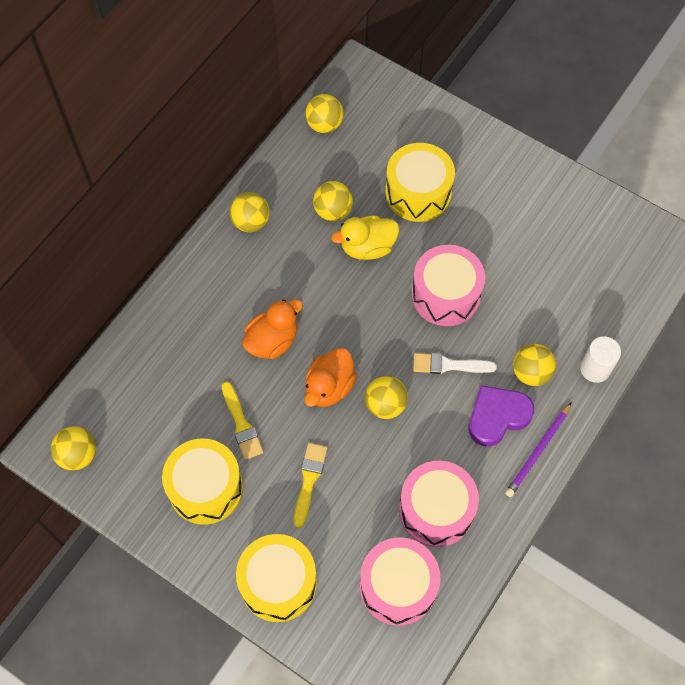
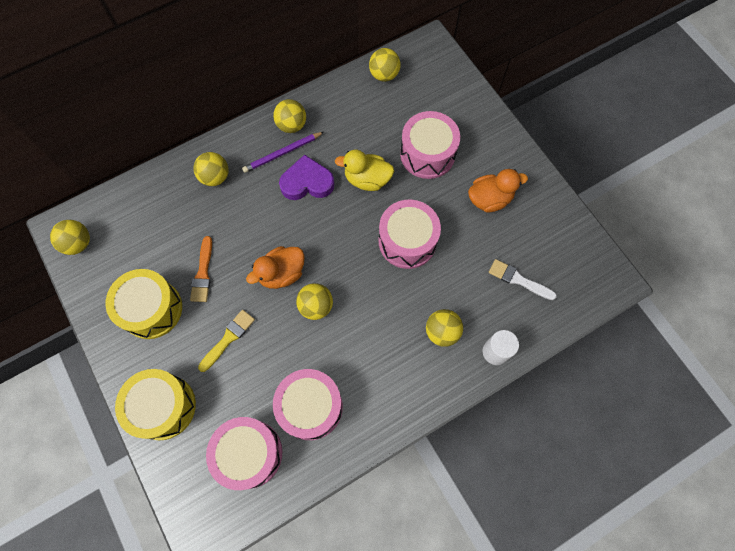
camera: 25 degrees right, 5 degrees up
yellow brush [222,381,264,460] -> orange brush [190,236,212,302]
orange duck [242,299,303,359] -> orange duck moved to [468,169,528,212]
yellow ball [313,181,353,221] -> yellow ball moved to [193,152,229,186]
yellow drum [385,143,455,222] -> pink drum [400,111,460,179]
white brush [413,353,497,374] -> white brush moved to [489,259,557,300]
purple heart [469,385,534,447] -> purple heart moved to [279,155,334,200]
purple pencil [505,402,572,497] -> purple pencil moved to [242,132,324,173]

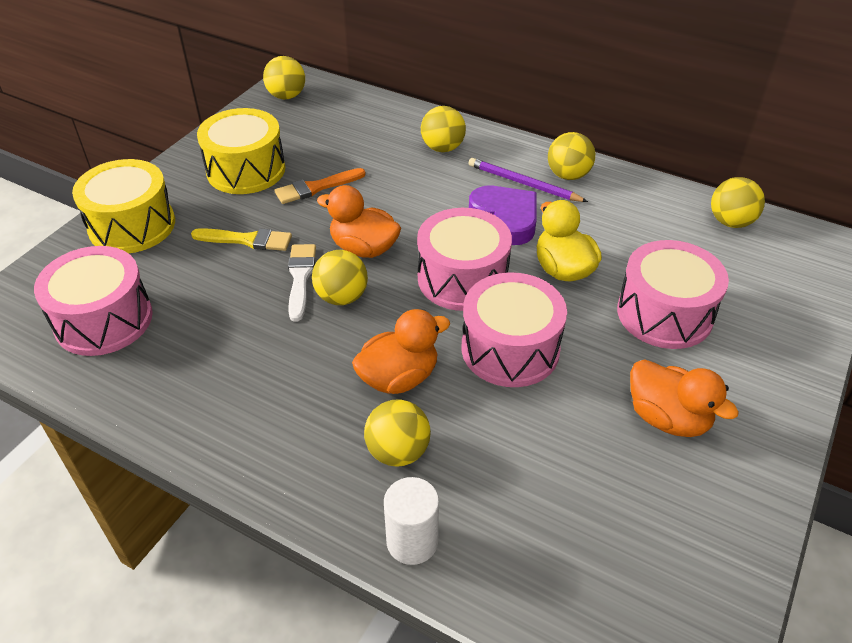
camera: 60 degrees right, 25 degrees down
pink drum [273,369,343,440] -> pink drum moved to [417,208,512,311]
white brush [489,259,557,300] -> white brush moved to [288,244,316,321]
none -> orange duck [352,309,450,394]

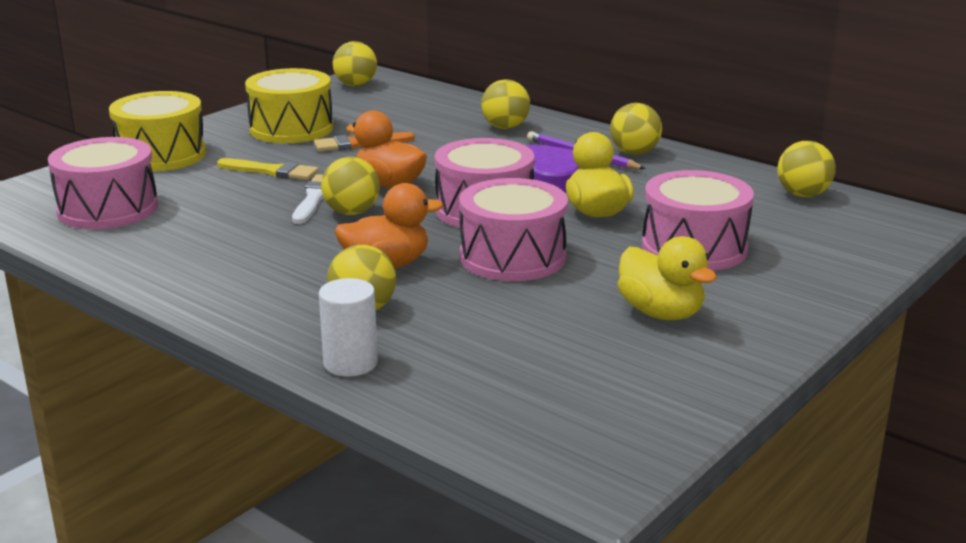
camera: 10 degrees right, 20 degrees down
orange duck [630,359,739,437] -> yellow duck [618,236,717,320]

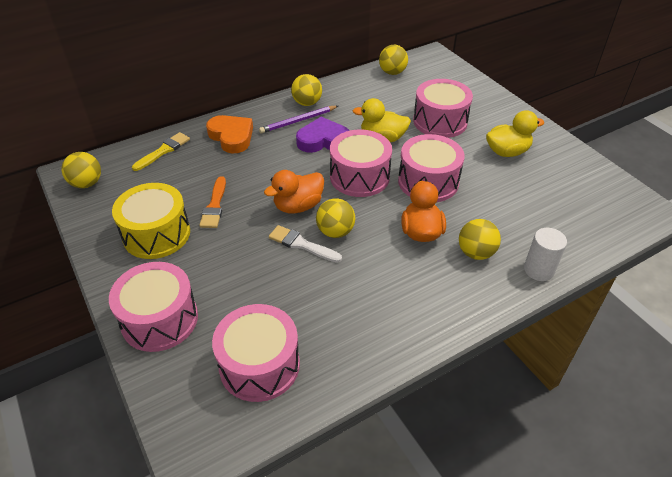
camera: 70 degrees left, 20 degrees up
yellow drum [109,91,206,171] -> pink drum [109,262,198,352]
yellow brush [217,158,319,180] -> yellow brush moved to [132,132,190,171]
yellow ball [481,80,530,129] -> orange heart [206,115,253,154]

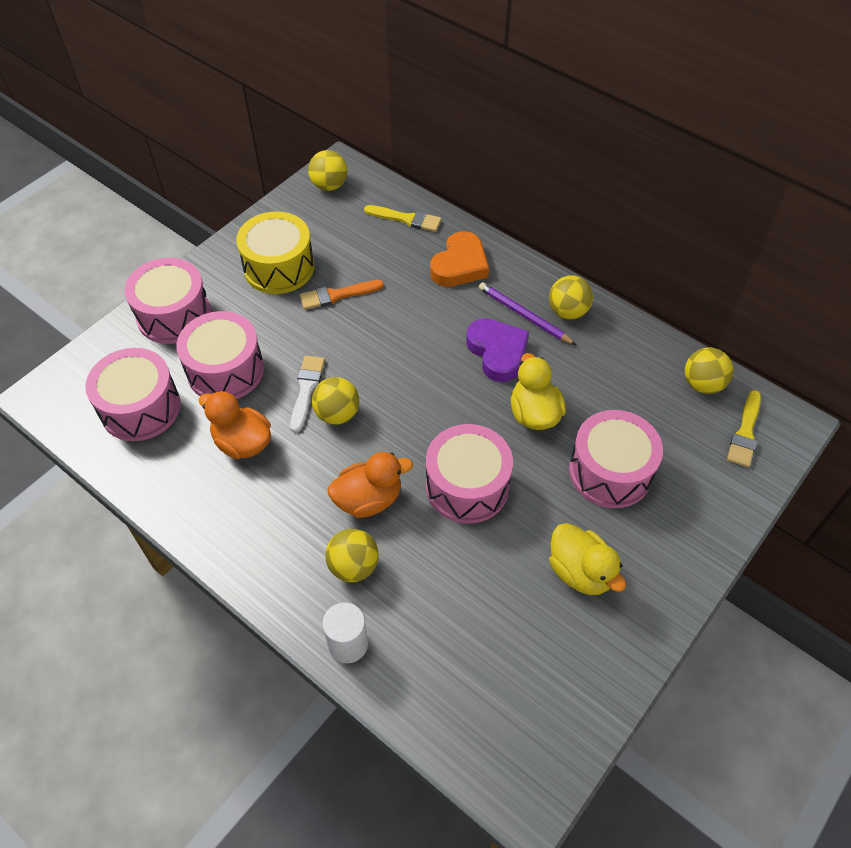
camera: 70 degrees right, 10 degrees up
orange duck [264,170,324,214] -> orange duck moved to [199,391,271,459]
pink drum [330,130,392,197] -> pink drum moved to [176,311,264,399]
none -> yellow brush [727,390,761,467]

